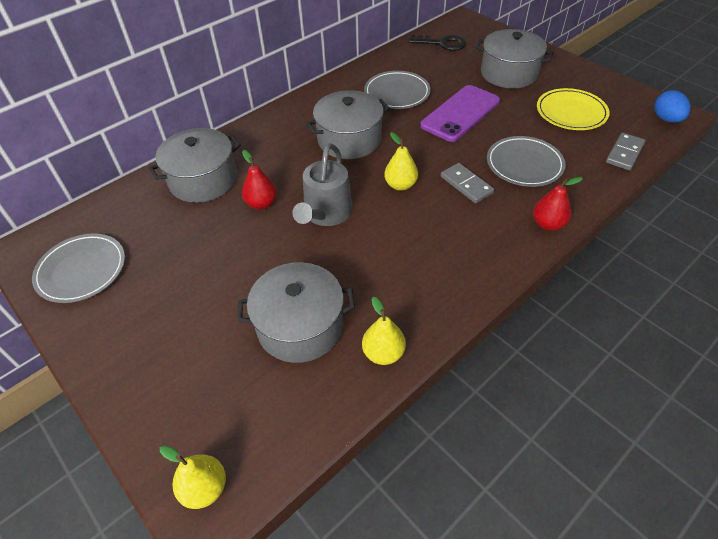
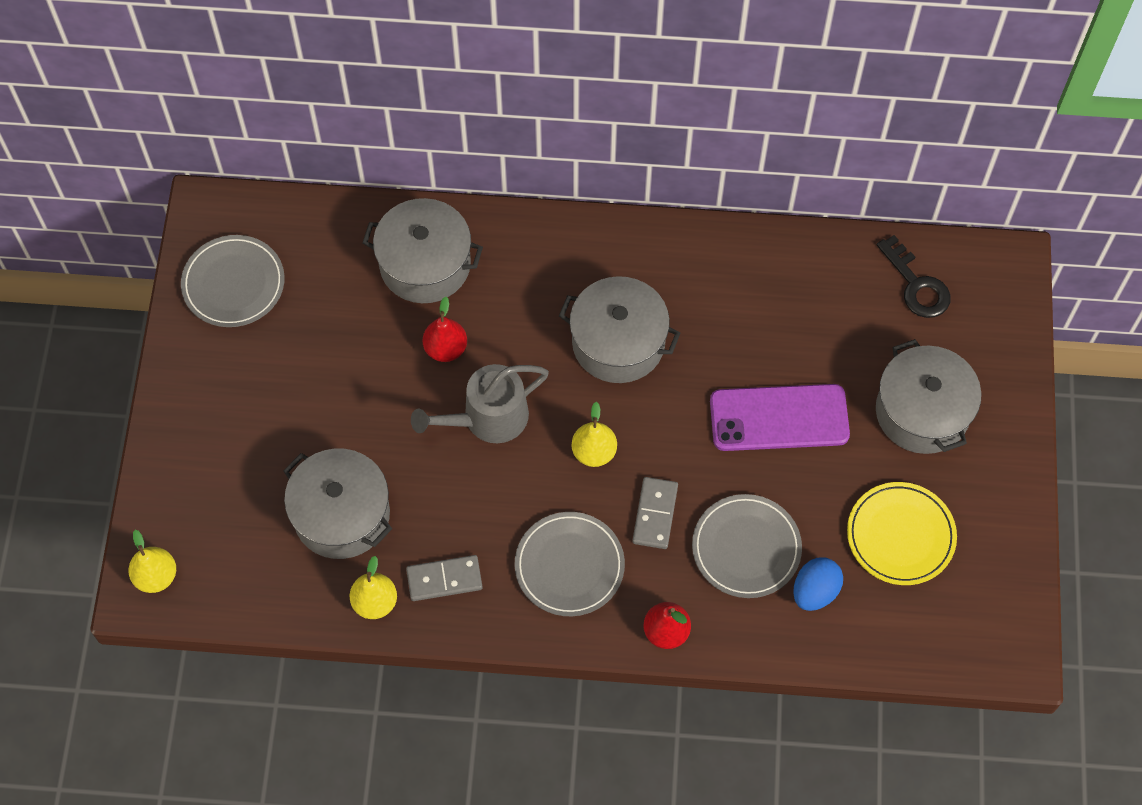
camera: 45 degrees right, 15 degrees up
grey plate [364,71,431,109] -> grey plate moved to [515,512,625,616]
grey domino [606,133,646,171] -> grey domino moved to [406,555,482,601]
blue egg [654,90,691,123] -> blue egg moved to [794,557,843,611]

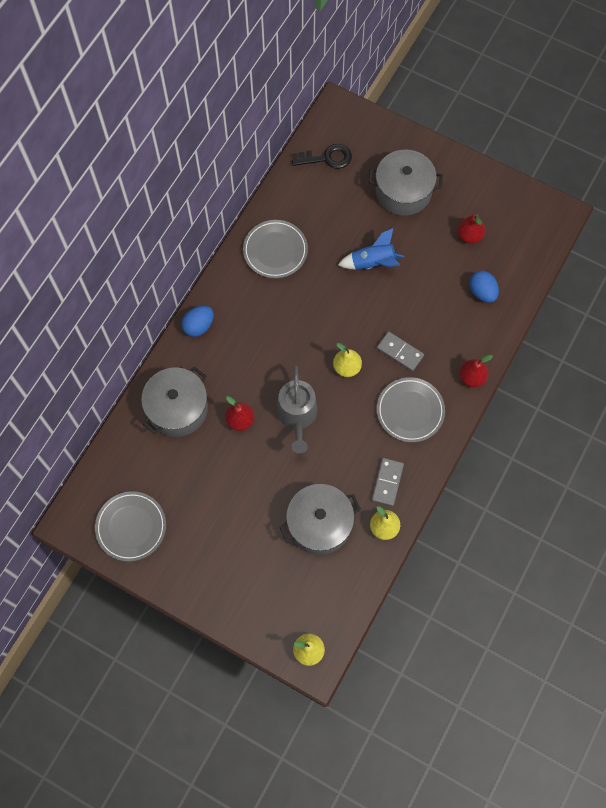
camera: 65 degrees left, 5 degrees up
grey pot [559,276,680,383] -> none
grey plate [692,494,802,598] -> grey plate moved to [243,220,308,278]
purple phone [710,384,850,451] -> blue rocket [338,228,404,270]
yellow plate [847,482,957,585] -> red pear [458,214,485,244]
none -> blue egg [181,306,214,337]

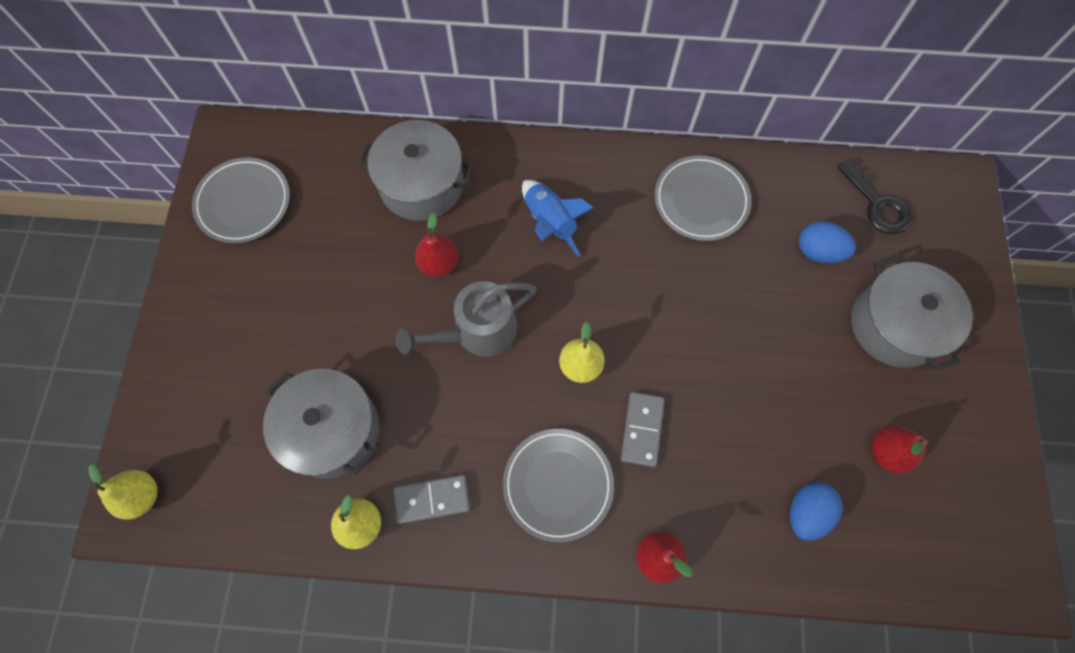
camera: 65 degrees right, 0 degrees up
blue egg [181,306,214,337] -> blue egg moved to [799,221,856,263]
blue rocket [338,228,404,270] -> blue rocket moved to [522,180,594,257]

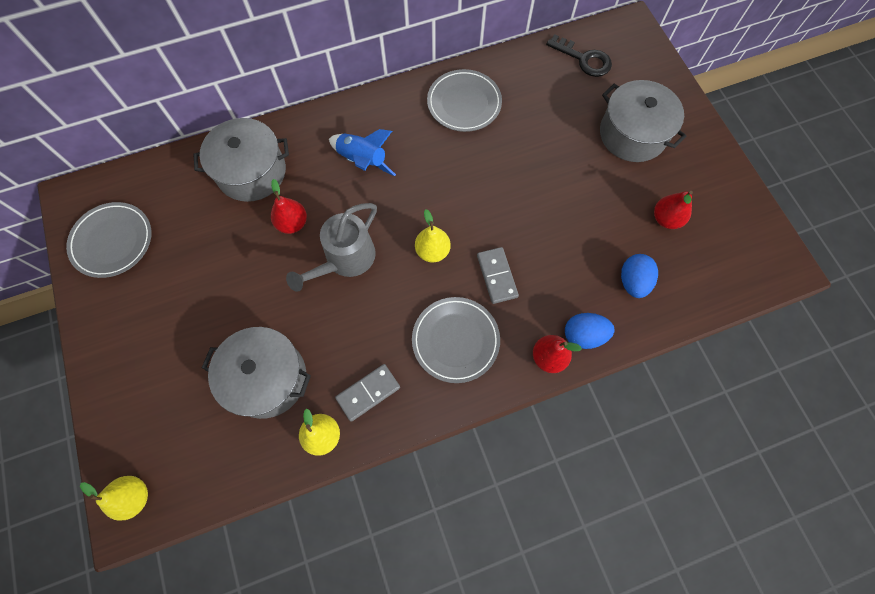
camera: 25 degrees left, 0 degrees up
blue egg [799,221,856,263] -> blue egg moved to [565,313,614,349]

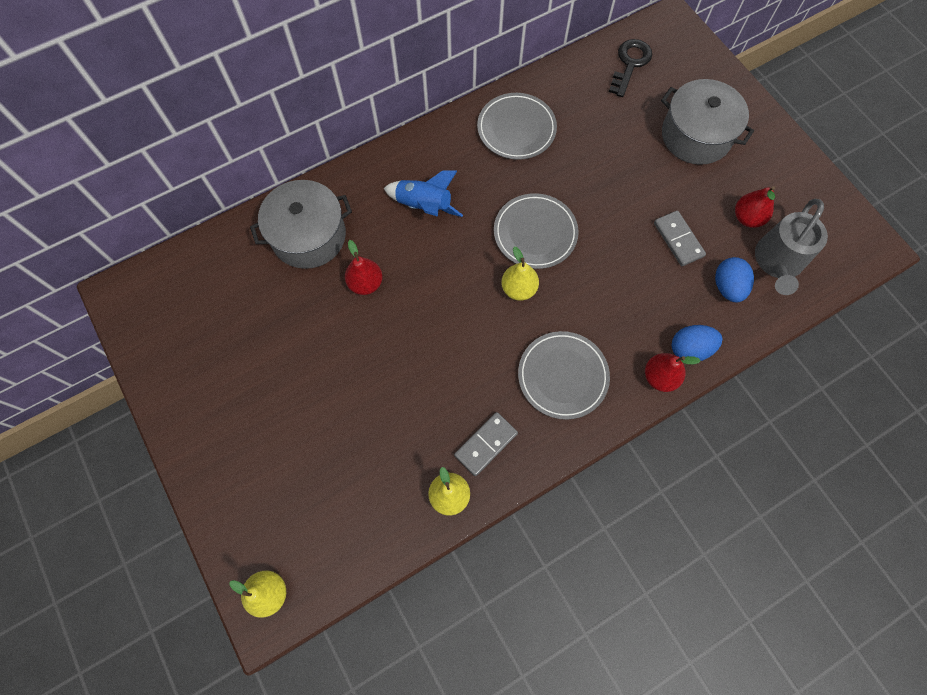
camera: 10 degrees left, 0 degrees up
grey plate [66,202,151,278] -> grey plate moved to [494,193,579,269]
grey pot [202,327,311,419] -> none
grey watering can [286,203,377,292] -> grey watering can moved to [755,199,828,295]
grey domino [477,247,519,304] -> grey domino moved to [654,211,706,266]
black key [546,34,612,77] -> black key turned 90 degrees counterclockwise [609,39,652,97]

